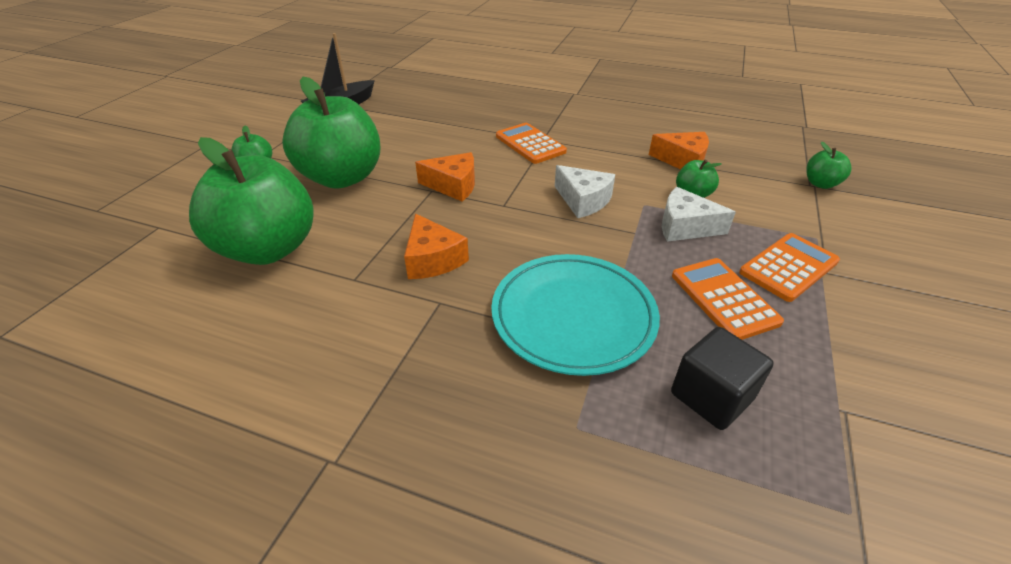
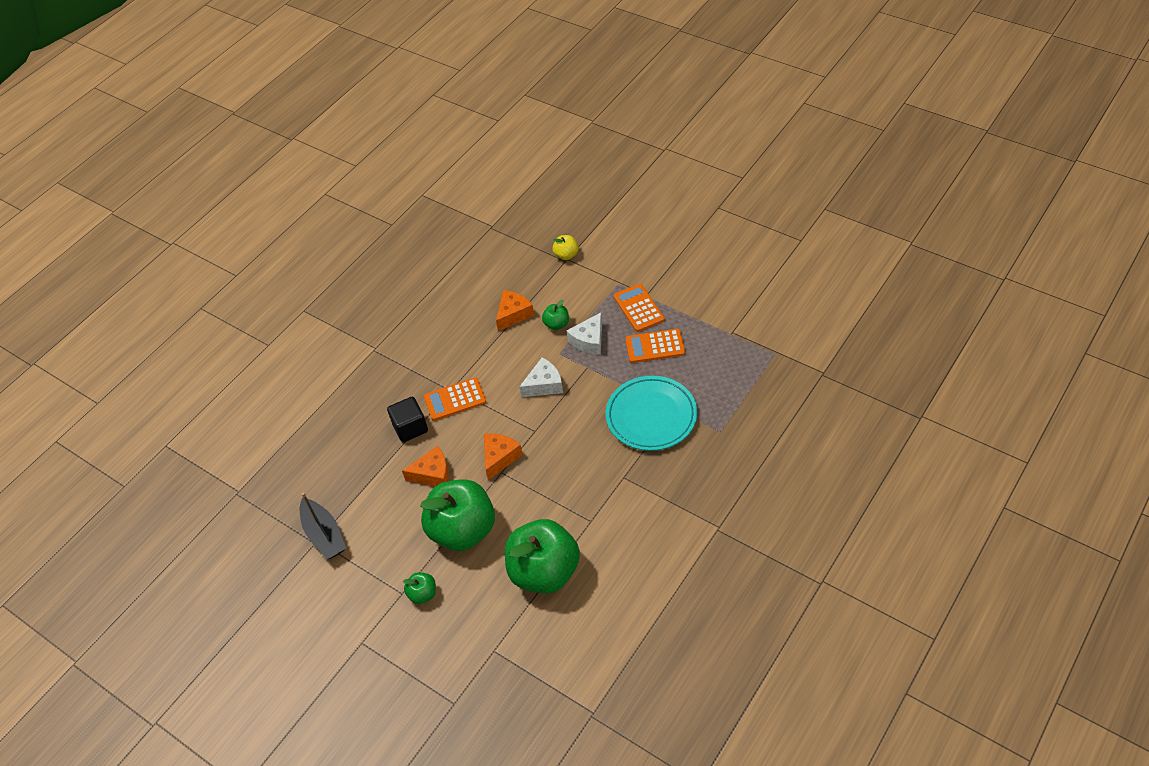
camera: 70 degrees left, 10 degrees up
orange cheese [404,214,469,279] -> orange cheese moved to [402,446,449,486]
black cube [671,327,774,430] -> black cube moved to [387,397,428,442]
green apple [806,142,851,189] -> yellow apple [552,235,578,260]

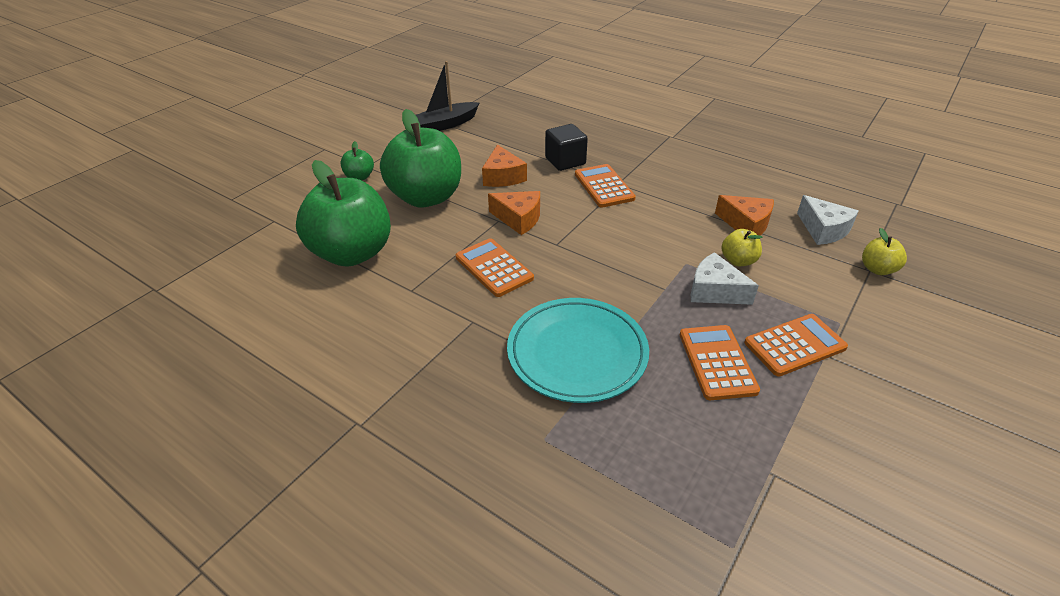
camera: 85 degrees right, 10 degrees down
white cheese [519,357,563,397] -> white cheese moved to [797,195,859,245]
green apple [542,300,569,330] -> yellow apple [721,229,763,266]
none -> orange calculator [456,238,534,297]

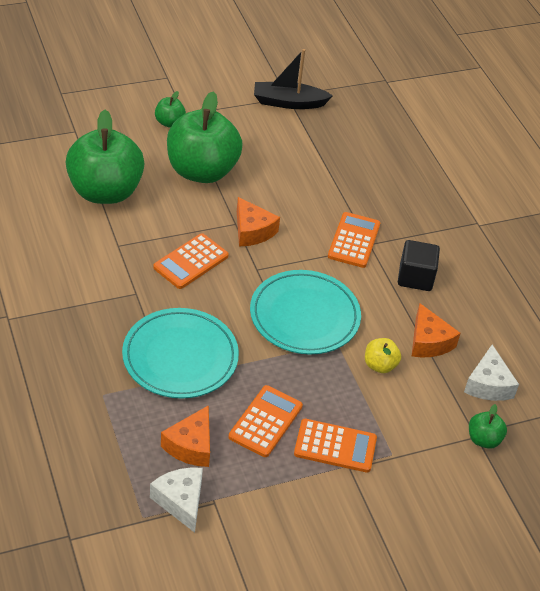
camera: 30 degrees right, 5 degrees up
orange calculator [456,238,534,297] -> orange calculator turned 135 degrees counterclockwise [153,233,229,289]
orange cheese [482,144,527,187] -> orange cheese moved to [161,405,210,467]
black cube [545,124,588,171] -> black cube moved to [398,240,440,291]
white cheese [691,252,759,305] -> white cheese moved to [150,467,203,533]
yellow apple [862,228,907,275] -> green apple [469,404,507,449]
none -> turquoise plate [250,270,361,355]

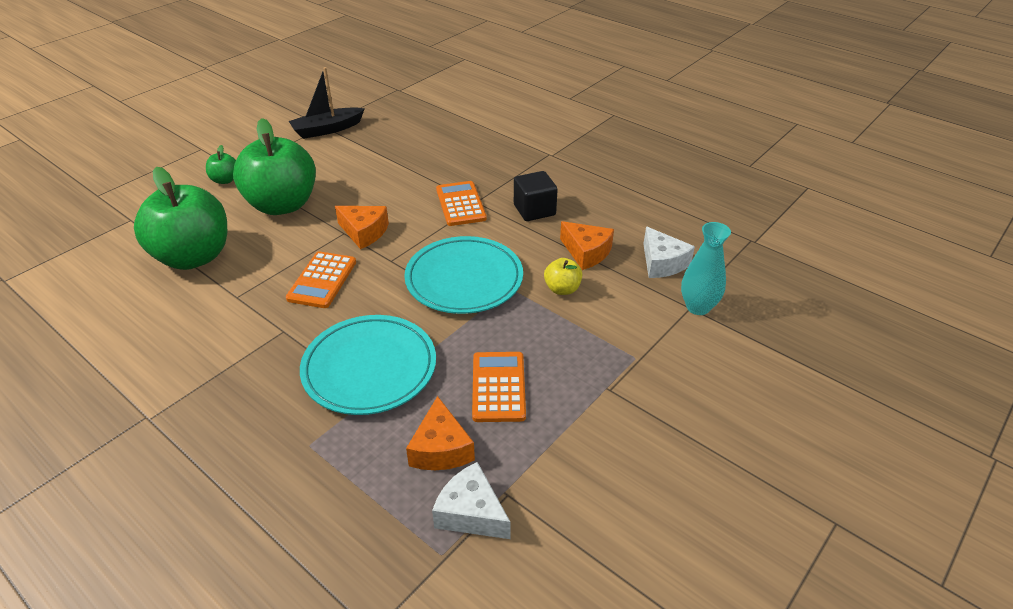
camera: 25 degrees left, 5 degrees down
orange calculator [294,419,377,473] -> none
green apple [469,404,507,449] -> turquoise vase [681,222,731,315]

